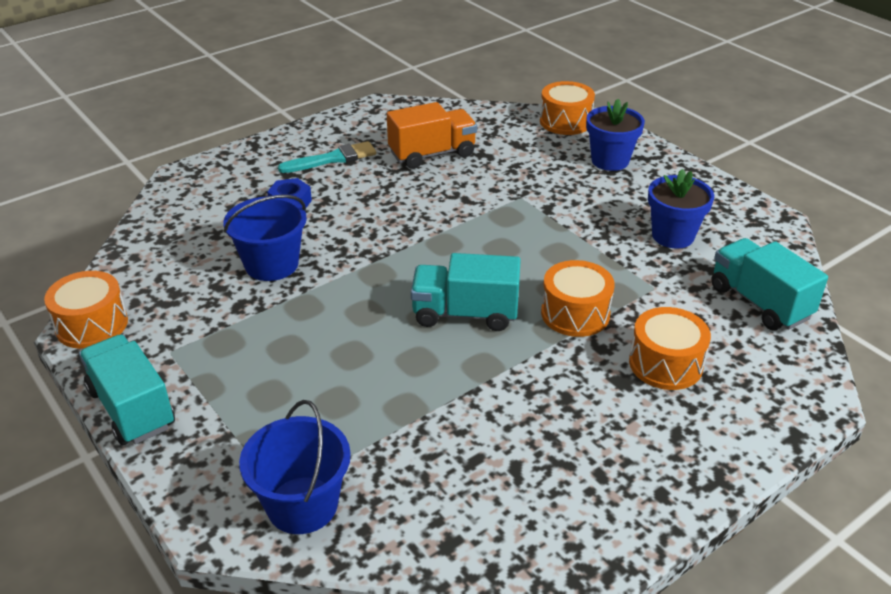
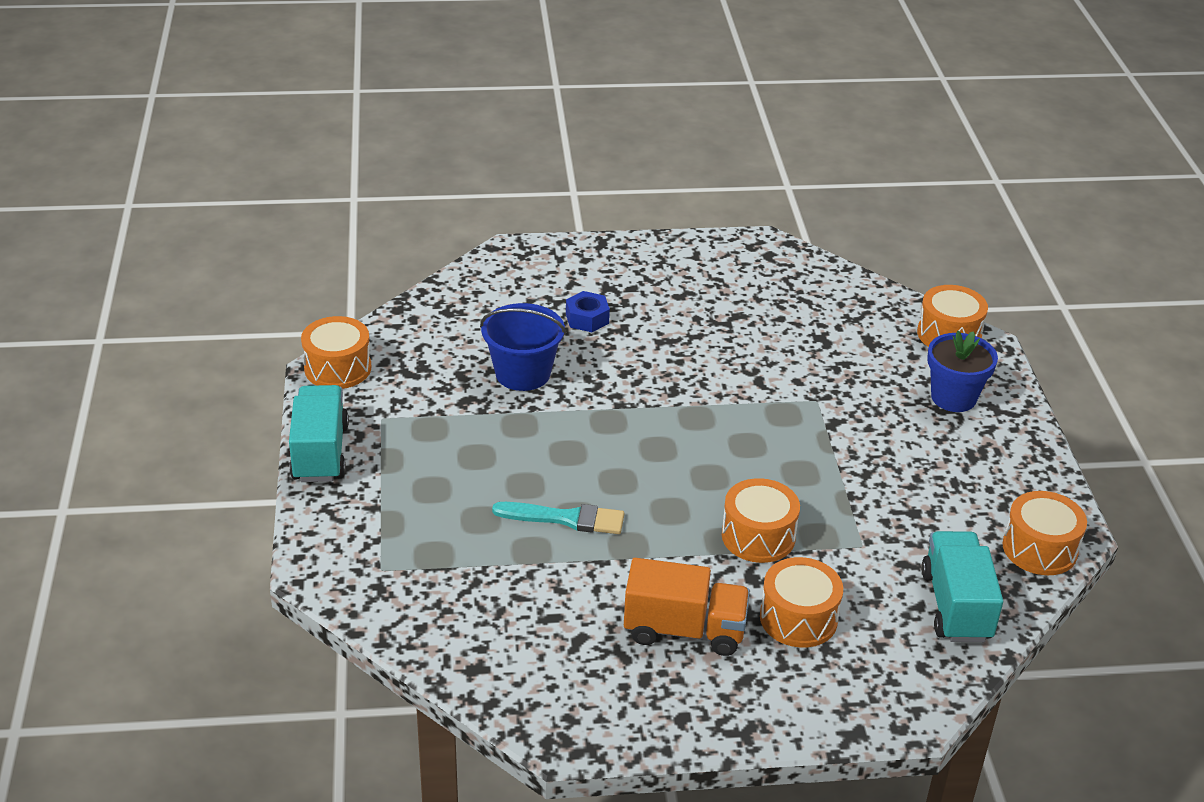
camera: 30 degrees right, 0 degrees up
blue bucket [239,400,351,534] -> none
turquoise brush [278,141,376,173] -> turquoise brush moved to [492,502,624,534]
orange truck [387,102,477,169] -> orange truck moved to [624,558,750,656]
turquoise truck [411,253,521,331] -> none
blue flower pot [648,169,714,248] -> none
none -> orange drum [1002,491,1087,575]

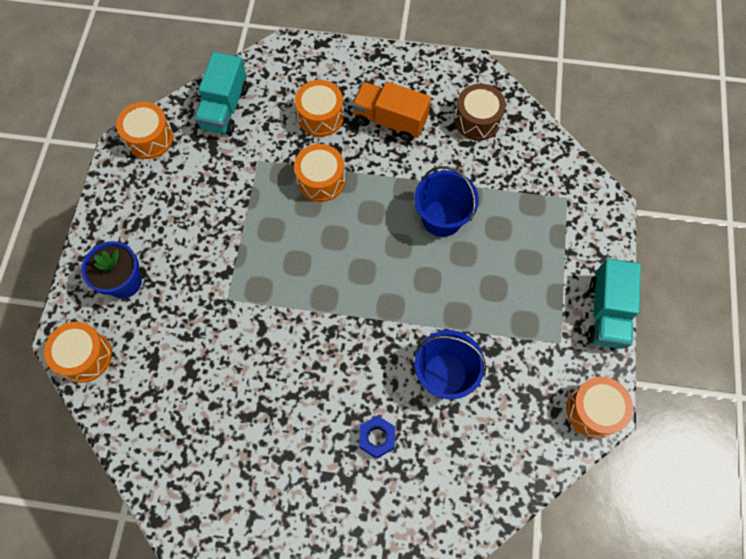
camera: 165 degrees left, 30 degrees up
turquoise brush [492,502,624,534] -> blue bucket [414,166,479,237]
none -> brown drum [454,84,506,141]

